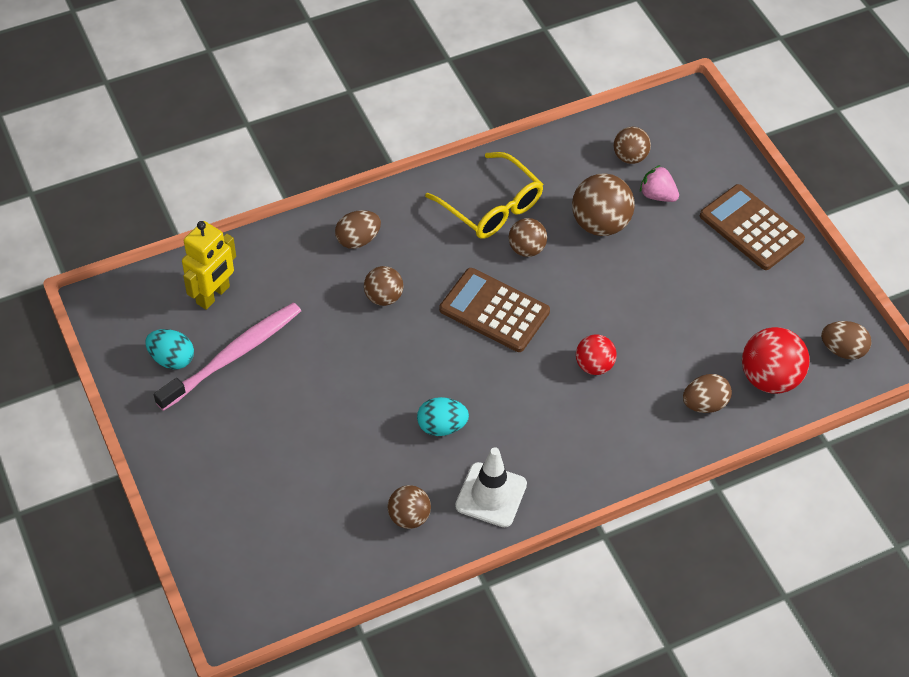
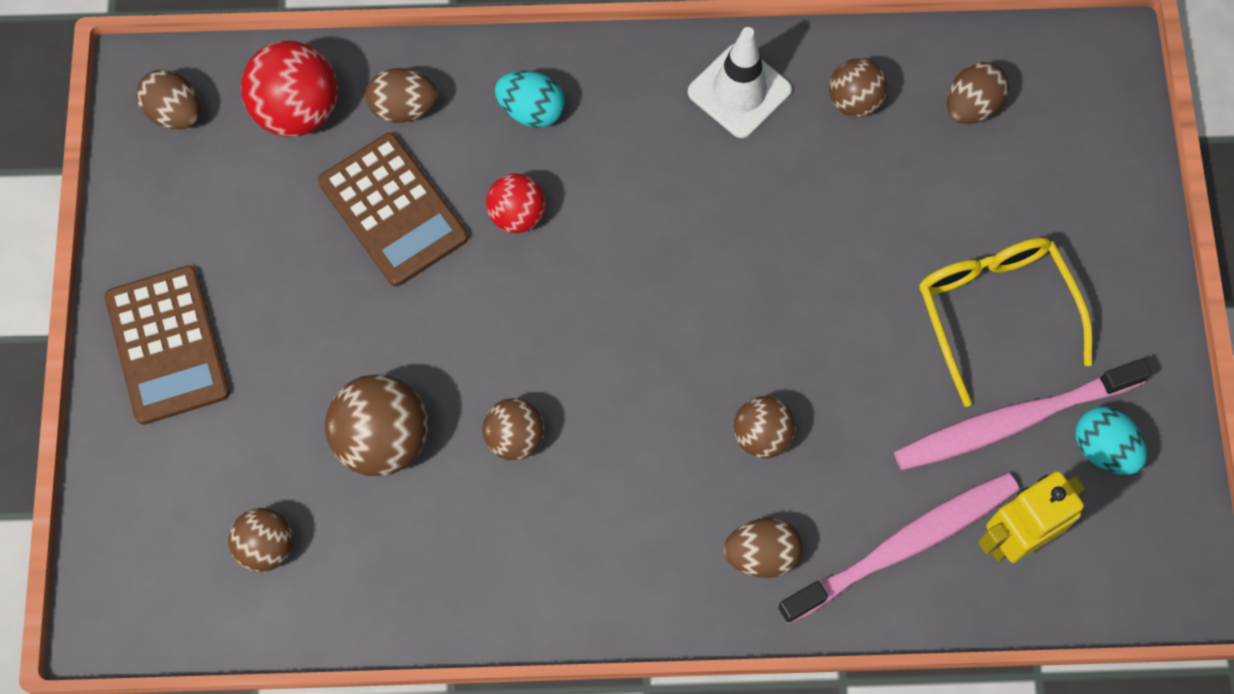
camera: 155 degrees left, 15 degrees up
turquoise egg [417,397,469,436] -> turquoise egg moved to [495,71,565,128]
yellow glasses [425,152,543,239] -> yellow glasses moved to [919,238,1093,407]
brown calculator [439,268,550,352] -> brown calculator moved to [318,133,468,286]
pink strawberry [640,165,679,202] -> none
none -> pink toothbrush [778,472,1019,624]
none -> brown egg [947,62,1009,124]

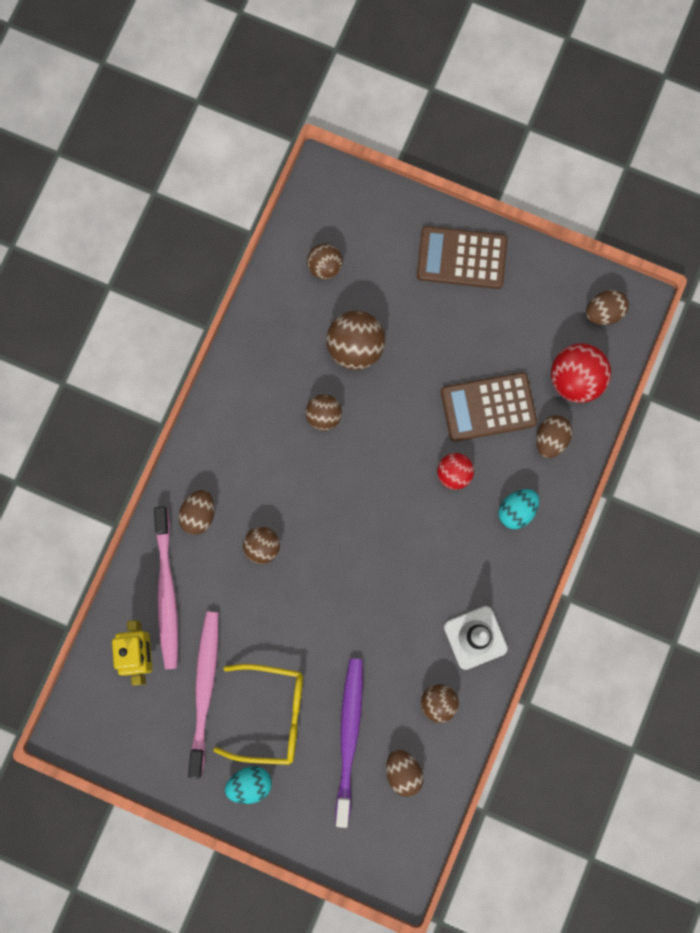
camera: 115 degrees right, 10 degrees up
turquoise egg [1075,407,1147,475] -> turquoise egg moved to [225,766,272,804]
none -> purple toothbrush [335,658,363,828]

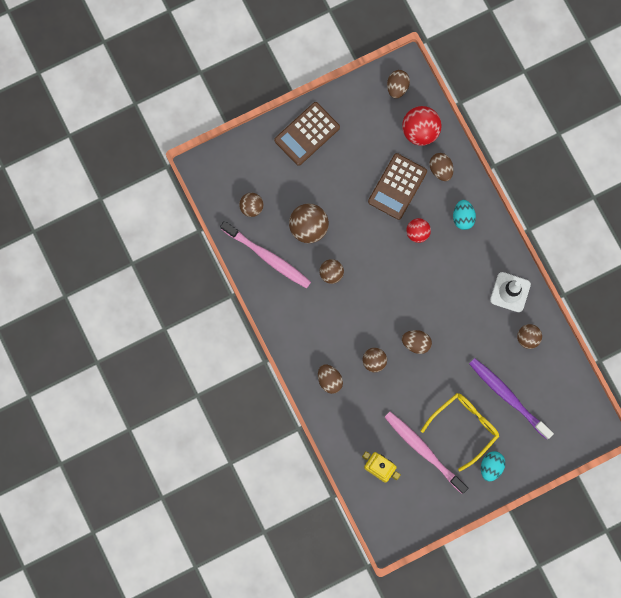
camera: 50 degrees left, 0 degrees up
pink toothbrush [154,506,178,669] -> pink toothbrush moved to [220,221,311,289]
brown egg [386,750,424,797] -> brown egg moved to [402,330,432,354]

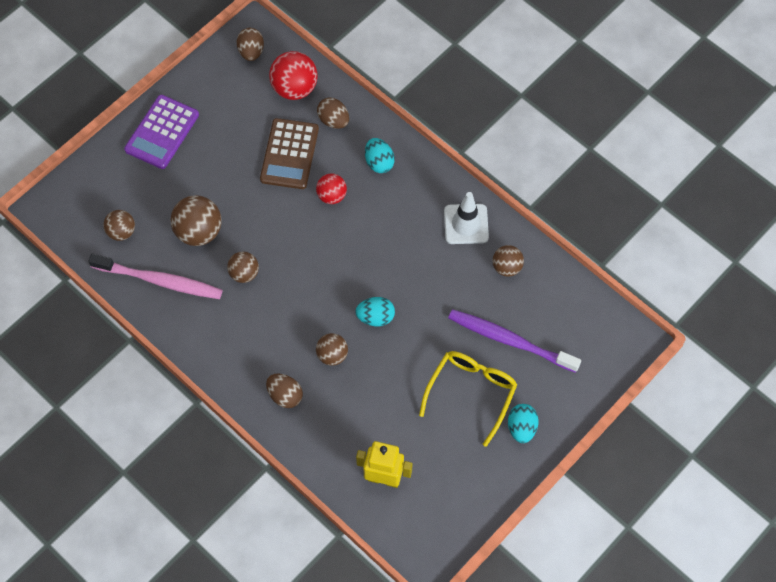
camera: 20 degrees left, 15 degrees down
brown calculator [274,102,340,166] -> purple calculator [124,95,199,169]
pink toothbrush [384,412,468,494] -> none
brown egg [402,330,432,354] -> turquoise egg [355,297,395,326]

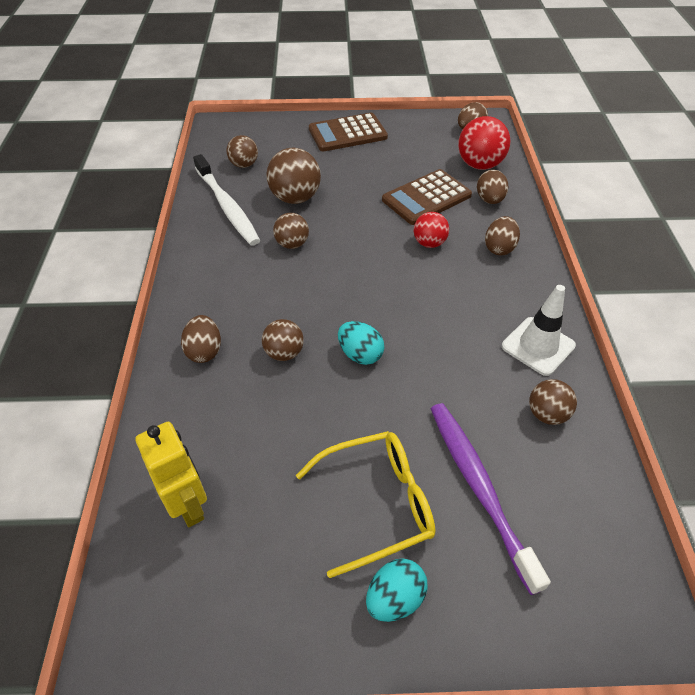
camera: 45 degrees right, 15 degrees down
pink toothbrush [88,254,223,299] -> white toothbrush [193,154,260,245]
purple calculator [124,95,199,169] -> brown calculator [309,113,388,151]
turquoise egg [365,138,395,173] -> brown egg [485,216,520,255]

